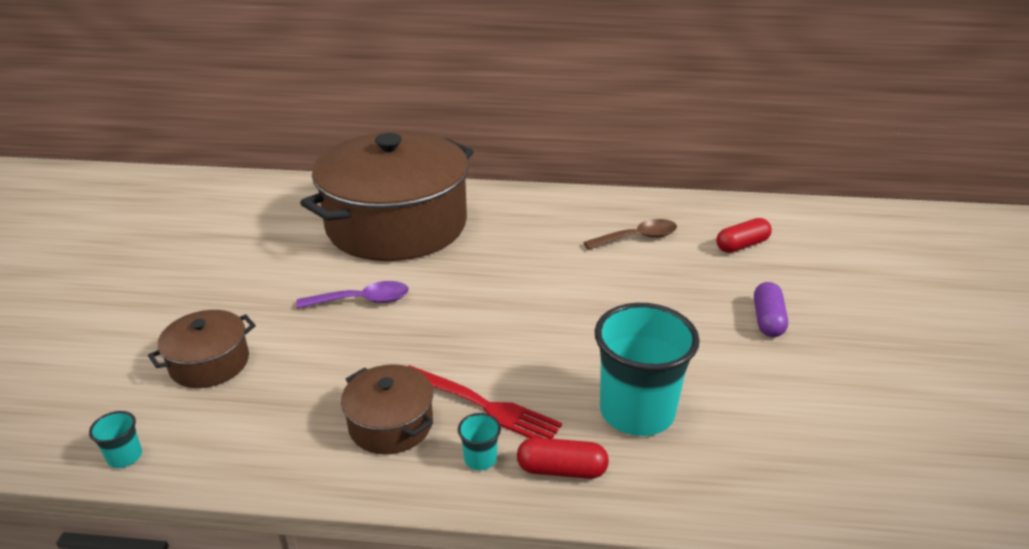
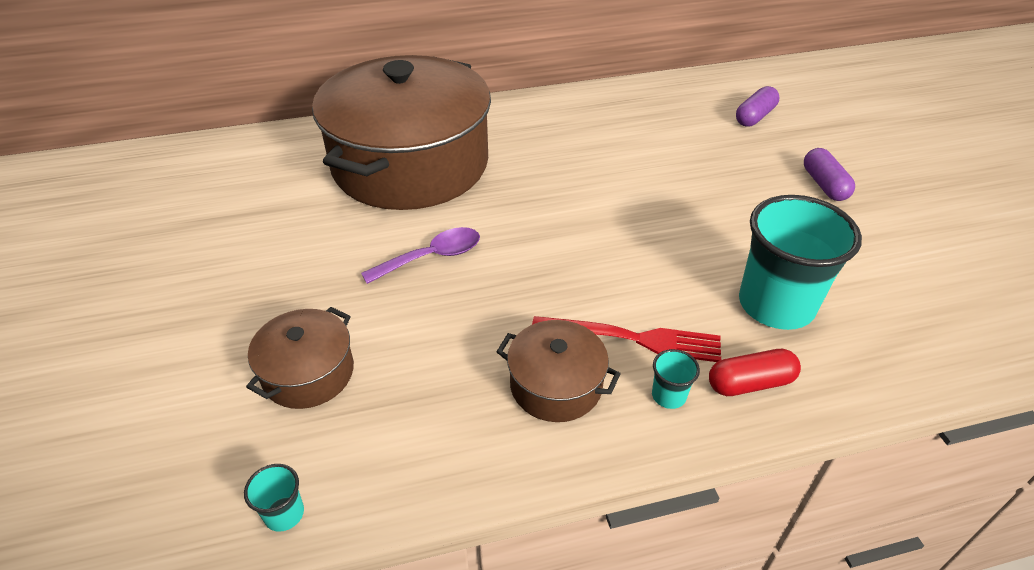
camera: 20 degrees left, 10 degrees up
brown spoon [583,219,677,250] -> none
red capsule [716,218,772,253] -> purple capsule [736,86,780,127]

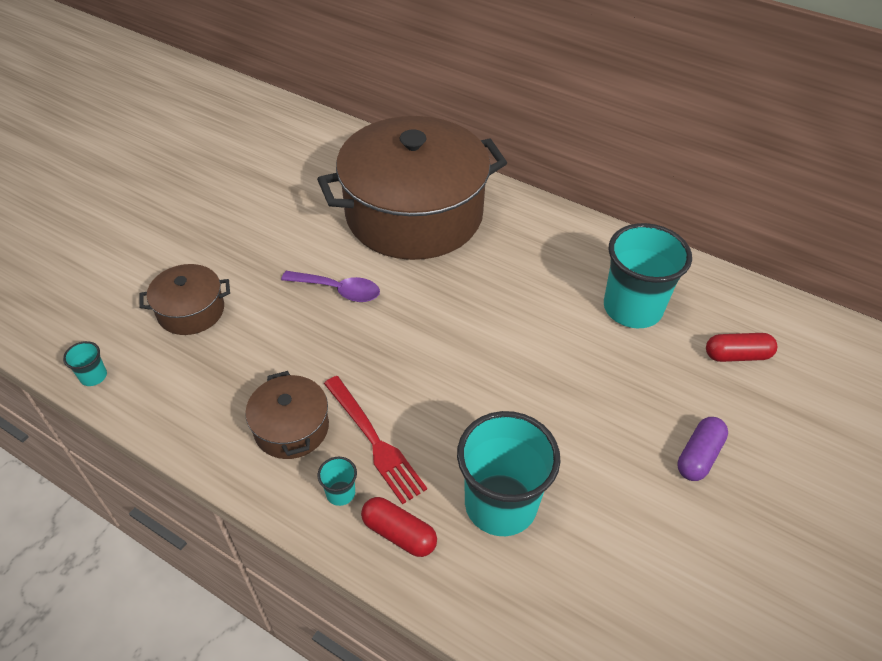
camera: 45 degrees right, 5 degrees up
purple capsule [736,86,780,127] -> red capsule [706,333,777,362]
none -> turquoise cup [604,223,692,328]

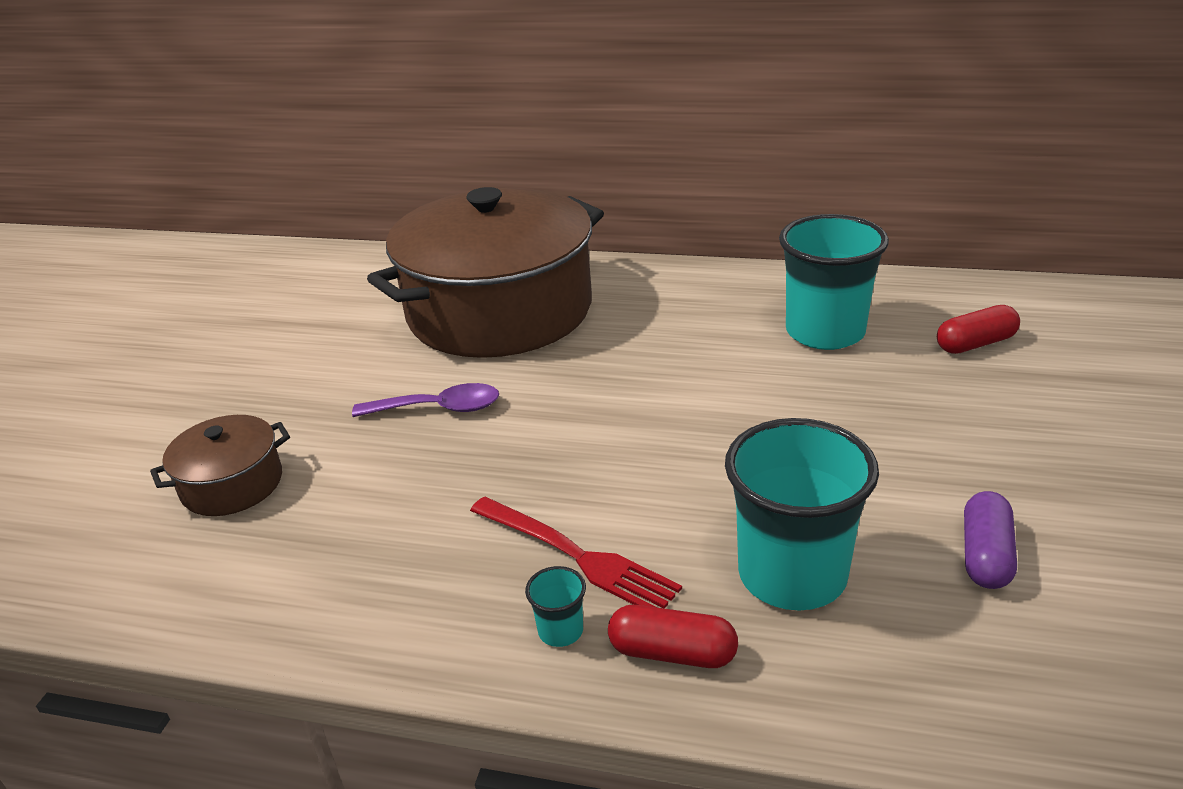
camera: 15 degrees left, 15 degrees down
turquoise cup [63,341,107,386] -> none
brown pot [245,371,329,459] -> none
purple capsule [677,417,728,481] -> purple capsule moved to [964,491,1017,589]

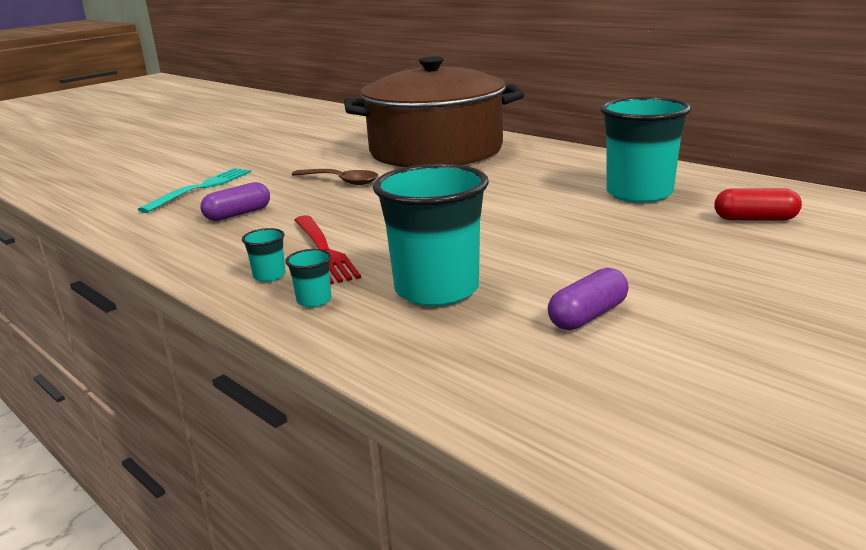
camera: 30 degrees right, 10 degrees down
brown pot [150,415,290,516] -> turquoise fork [138,168,251,213]
purple spoon [352,383,499,417] -> brown spoon [292,169,378,185]
red capsule [608,605,738,668] -> turquoise cup [285,249,331,307]
none -> purple capsule [200,182,270,221]

